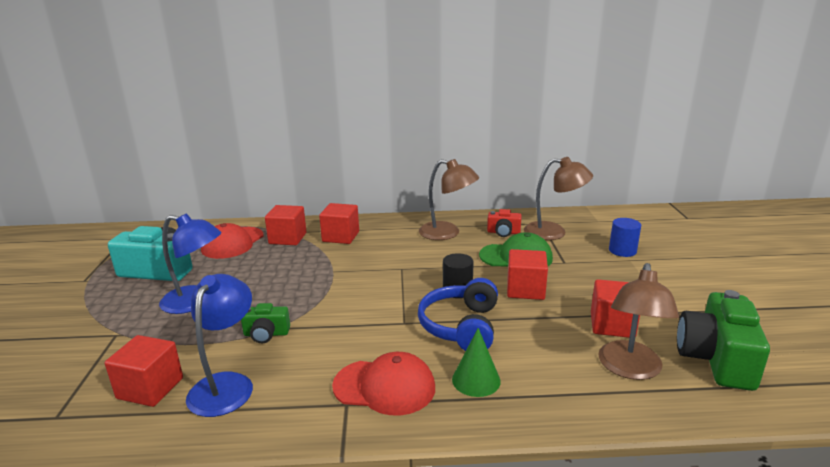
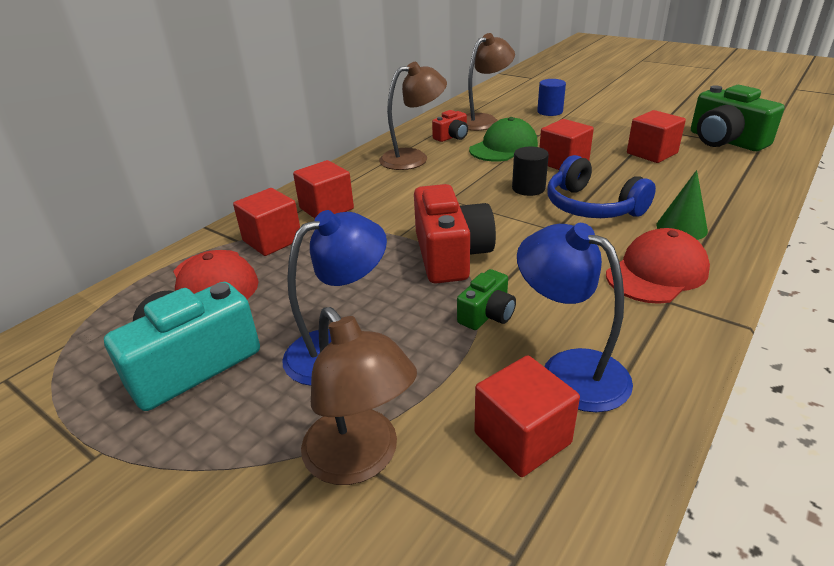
camera: 50 degrees left, 10 degrees up
brown lamp [598,263,679,380] -> brown lamp moved to [301,307,417,485]
none -> red camera [414,184,496,284]

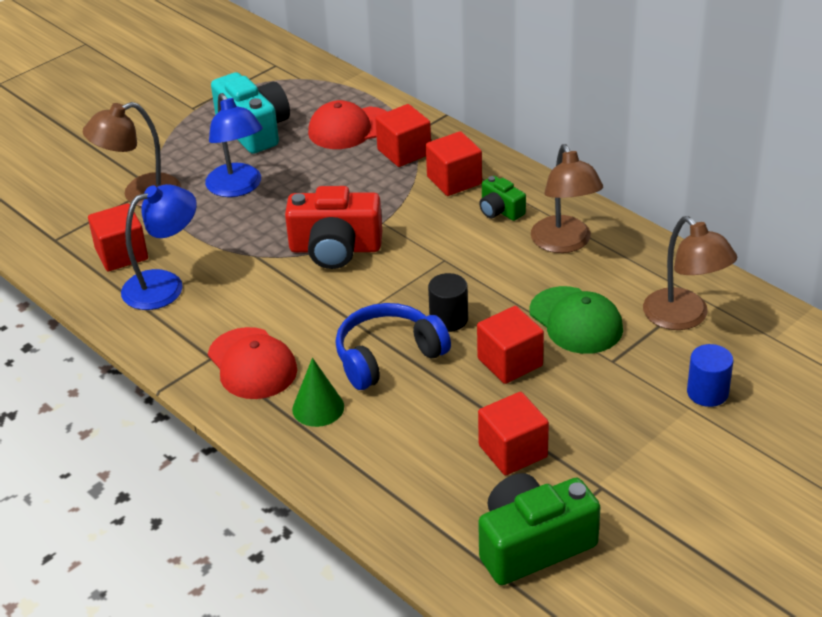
camera: 100 degrees right, 5 degrees up
red camera [432,110,468,142] -> none
green camera [457,269,516,330] -> green camera moved to [479,176,526,221]

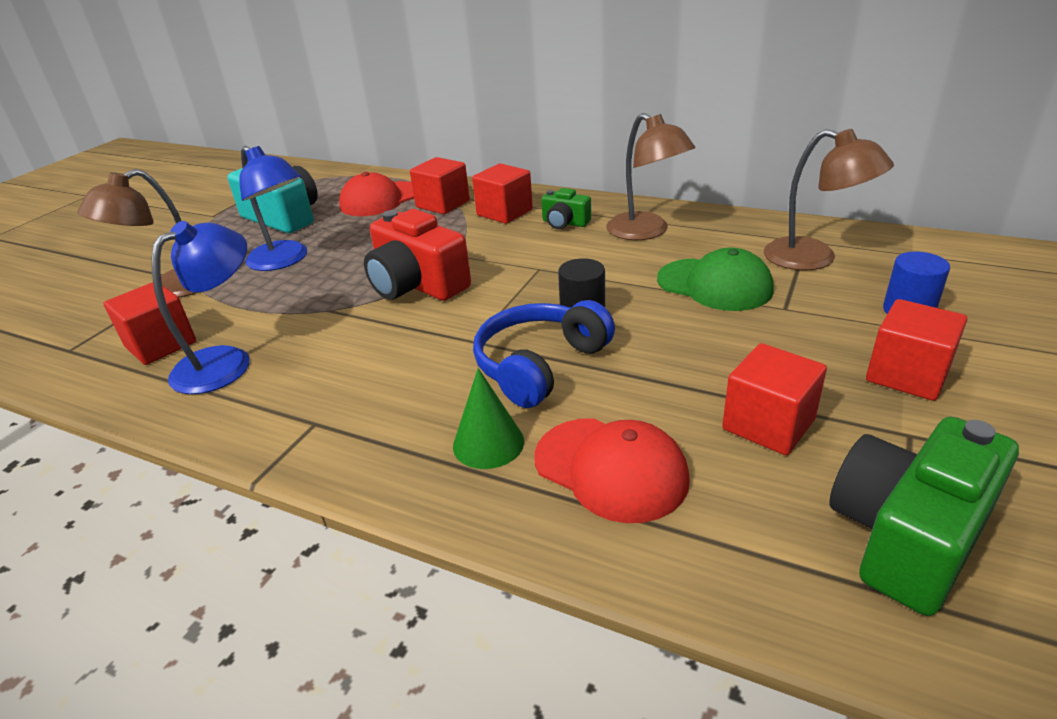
camera: 20 degrees left, 5 degrees down
red cap [208,327,297,399] -> red cap moved to [534,418,690,523]
red camera [285,186,382,269] -> red camera turned 60 degrees clockwise [364,209,471,301]
red cube [477,306,544,384] -> red cube moved to [866,299,967,401]

